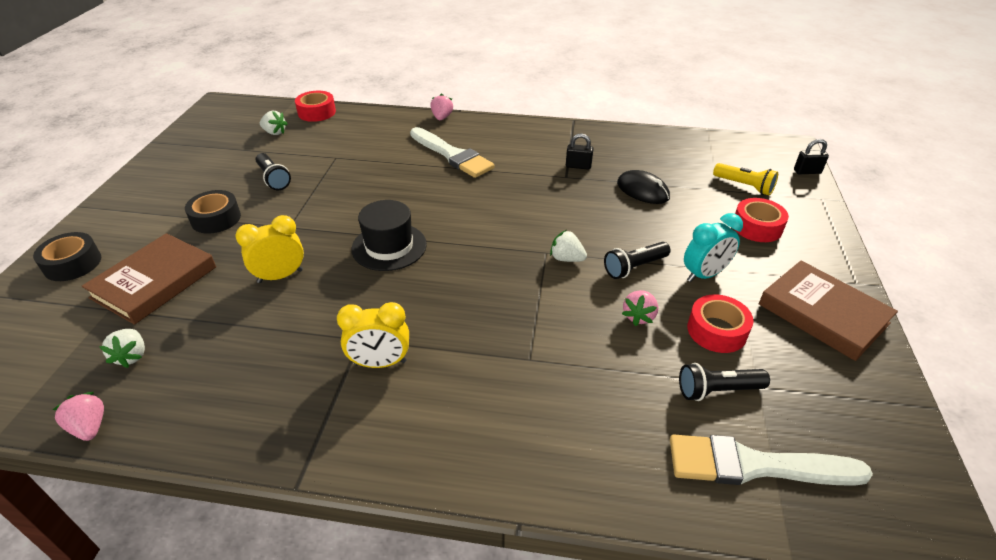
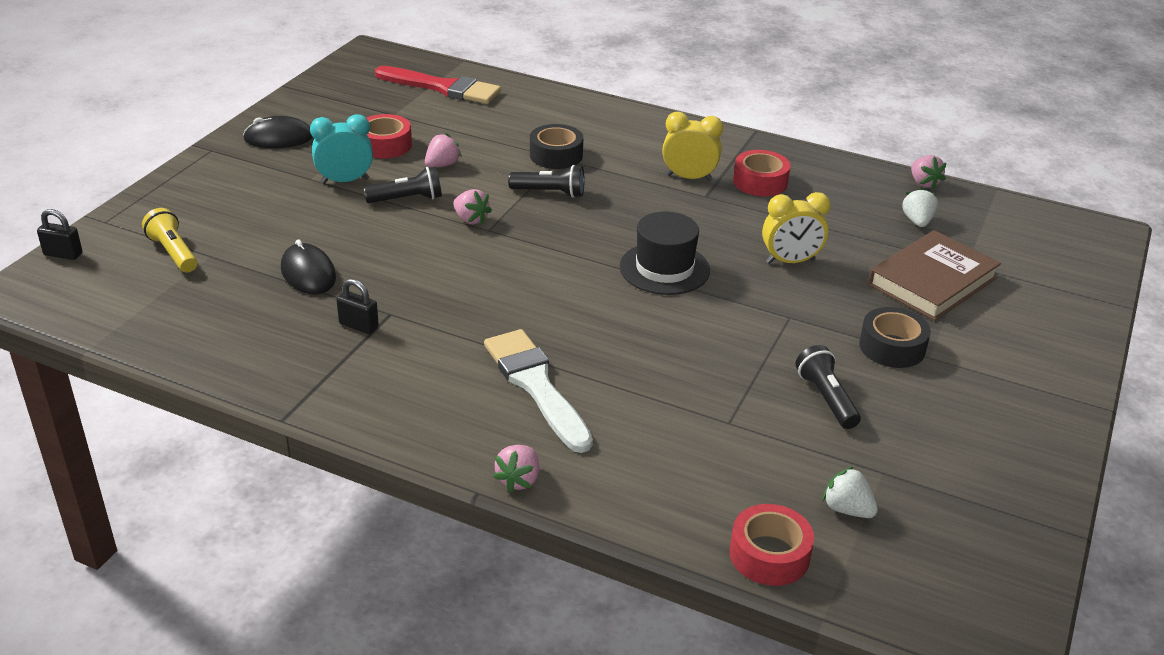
camera: 165 degrees left, 5 degrees down
black tape [33,232,101,281] -> black tape moved to [530,124,583,169]
white strawberry [550,230,587,262] -> pink strawberry [453,189,492,225]
white brush [670,434,873,486] -> red brush [375,66,501,104]
black flashlight [679,363,770,401] -> black flashlight moved to [508,165,584,198]
red tape [735,198,789,242] -> red tape moved to [733,150,790,196]
brown book [759,261,898,361] -> black mouse [243,116,313,148]

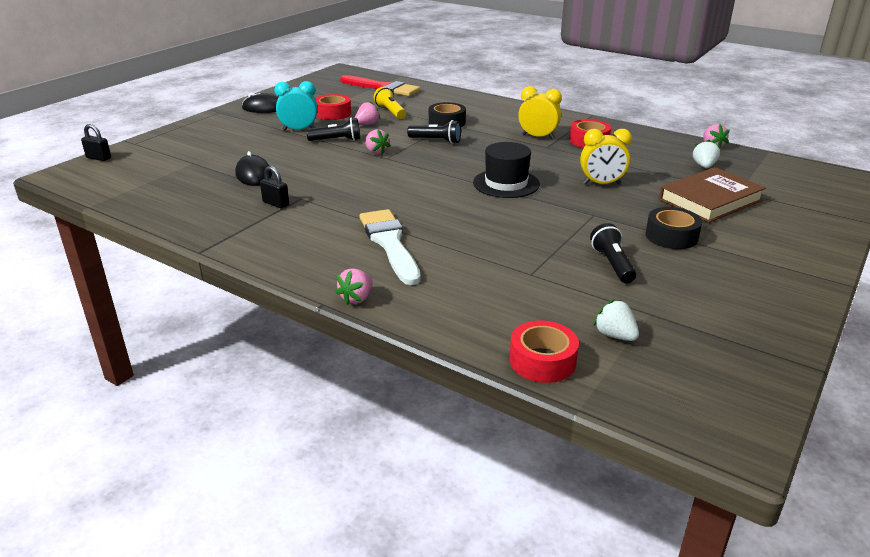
camera: 10 degrees right, 5 degrees down
yellow flashlight [142,208,197,273] -> yellow flashlight moved to [374,87,406,119]

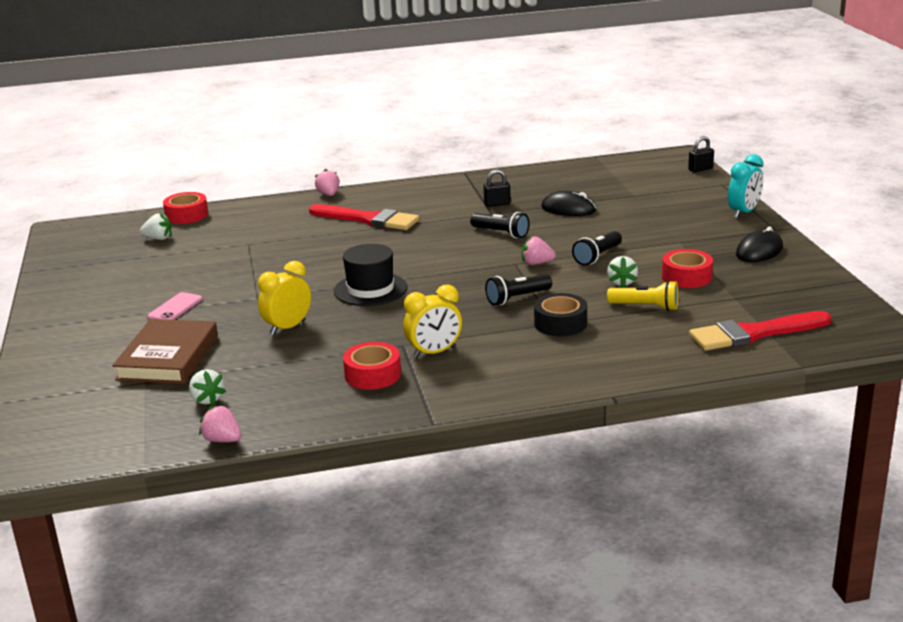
camera: 135 degrees right, 5 degrees down
turquoise clock [274,81,318,131] -> turquoise clock moved to [728,154,763,218]
pink strawberry [355,101,380,125] -> white strawberry [607,256,638,287]
white brush [360,209,421,285] -> red brush [309,204,419,230]
black flashlight [590,223,636,283] -> black flashlight moved to [470,212,530,238]
black tape [646,207,702,249] -> pink phone [148,292,202,320]

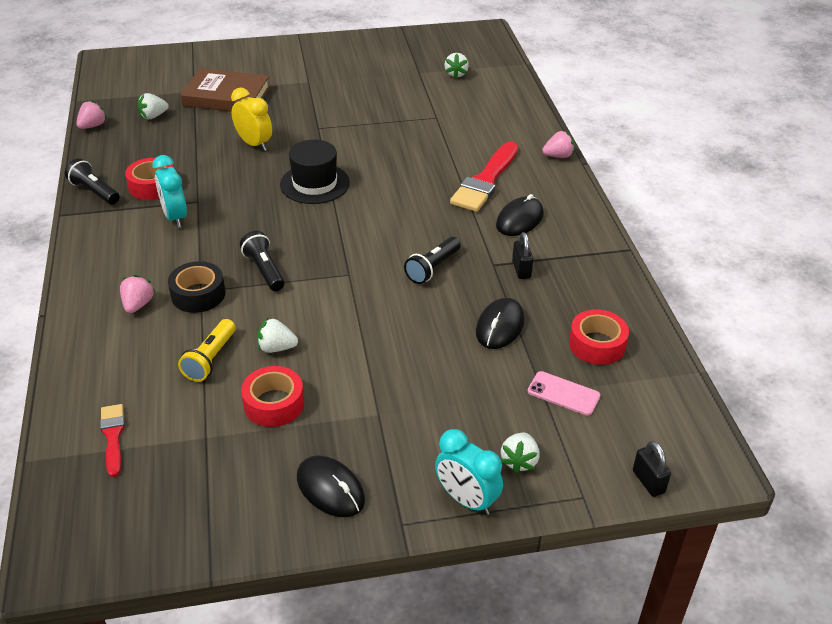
camera: 90 degrees right, 15 degrees up
pink phone [148,292,202,320] -> pink phone moved to [528,371,600,416]
red tape [163,192,208,224] -> red tape moved to [569,309,629,365]
yellow clock [403,284,462,358] -> turquoise clock [152,155,187,228]
pink strawberry [522,236,556,265] -> pink strawberry moved to [120,275,155,313]
black flashlight [572,231,622,266] -> black flashlight moved to [65,158,120,204]
red brush [689,311,832,351] -> red brush [100,404,125,477], size x0.54
none -> black mouse [496,194,544,236]
none -> white strawberry [501,432,540,474]

